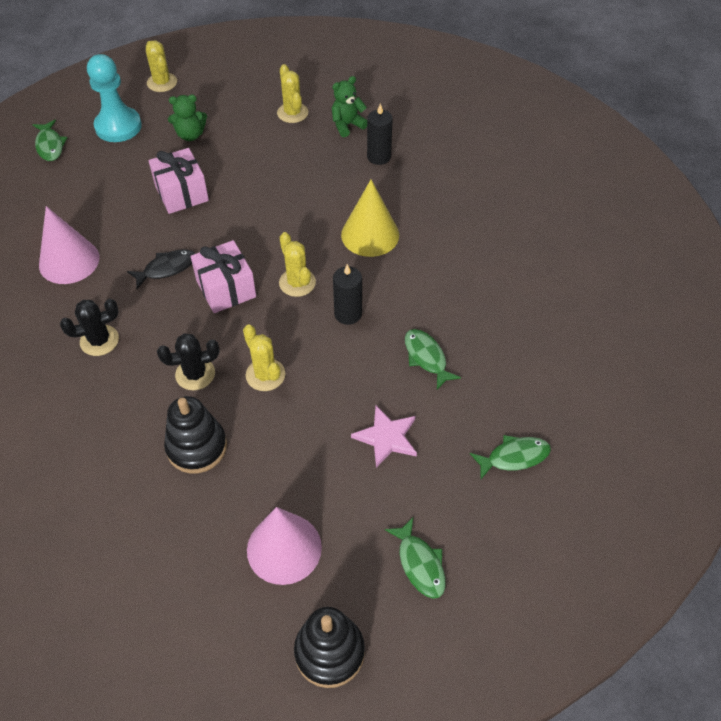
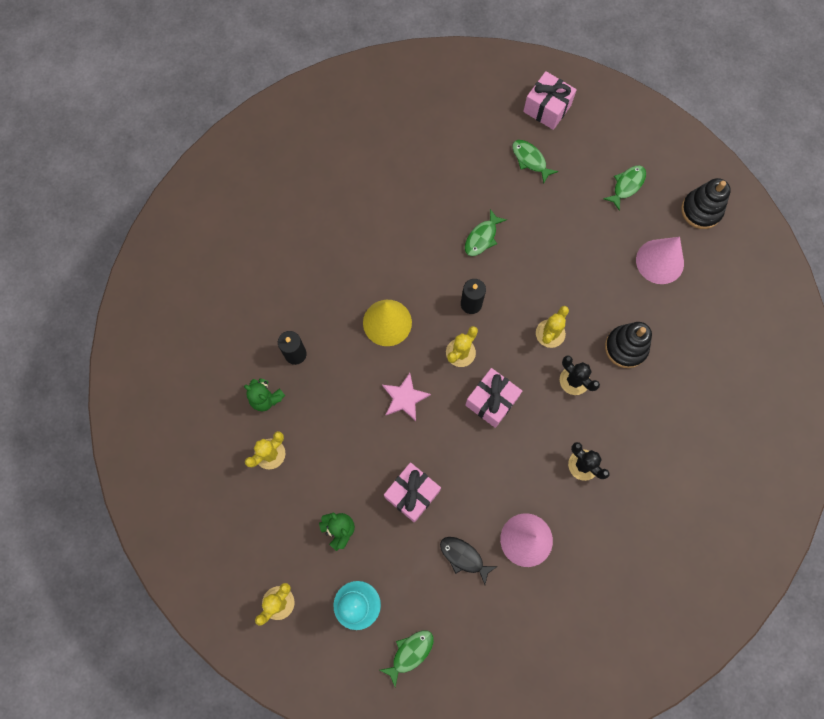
camera: 115 degrees left, 20 degrees up
black fish [127,250,196,289] -> black fish moved to [440,537,498,585]
pink star [351,406,417,468] -> pink star moved to [382,373,431,421]
none -> pink gift [523,71,577,130]

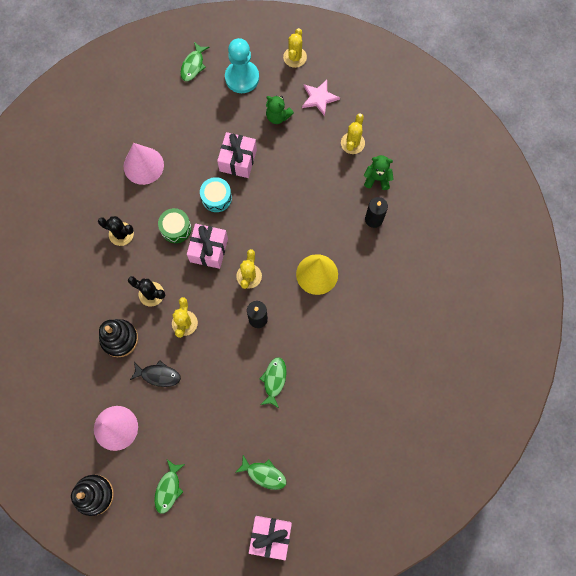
camera: 155 degrees right, 0 degrees up
pink star [382,373,431,421] -> pink star moved to [302,80,340,116]
black fish [440,537,498,585] -> black fish moved to [130,360,181,387]
none -> green drum [158,208,191,243]
none -> turquoise drum [200,177,232,212]

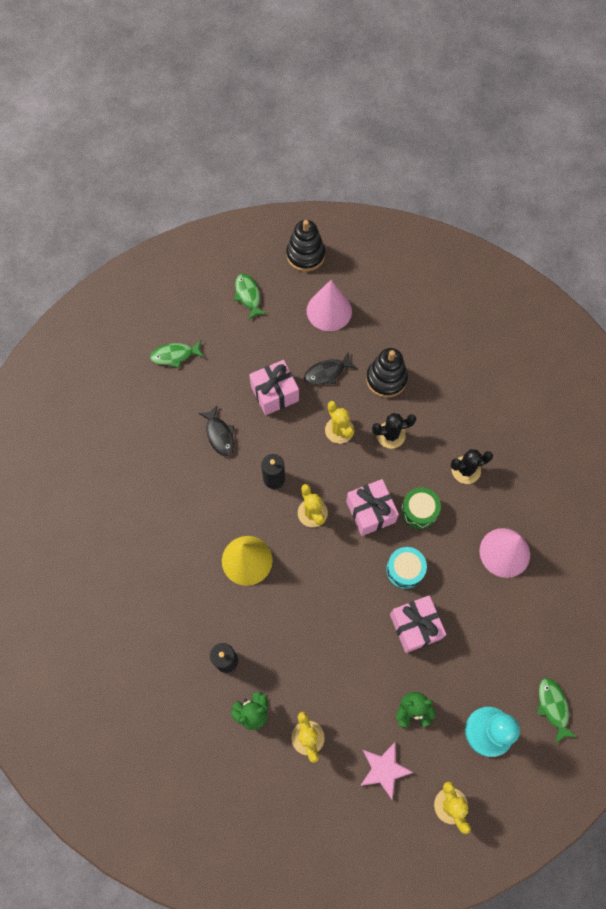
camera: 145 degrees right, 5 degrees down
pink gift [249,516,292,560] -> pink gift moved to [249,360,299,415]
green fish [260,357,287,408] -> black fish [198,406,234,456]

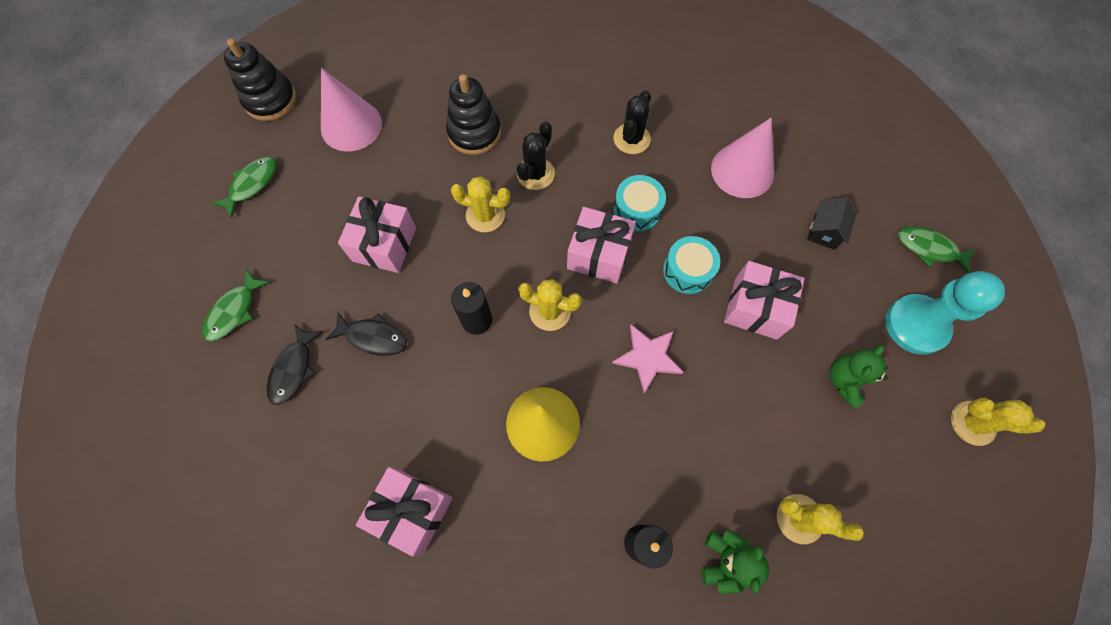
camera: 50 degrees left, 0 degrees up
green fish [234,274,267,321] -> green fish turned 105 degrees clockwise [211,157,276,218]
black fish [304,352,357,384] -> black fish moved to [267,324,323,405]
pink star [360,742,414,800] -> pink star moved to [612,325,684,393]
green drum [401,487,441,529] -> turquoise drum [614,175,666,232]
none -> pink gift [356,467,452,556]
none -> black house [807,197,857,250]

